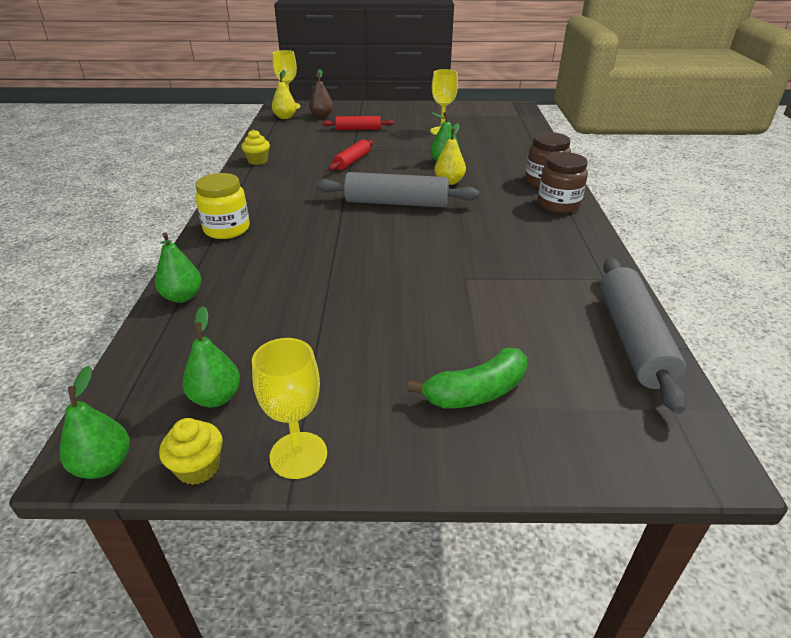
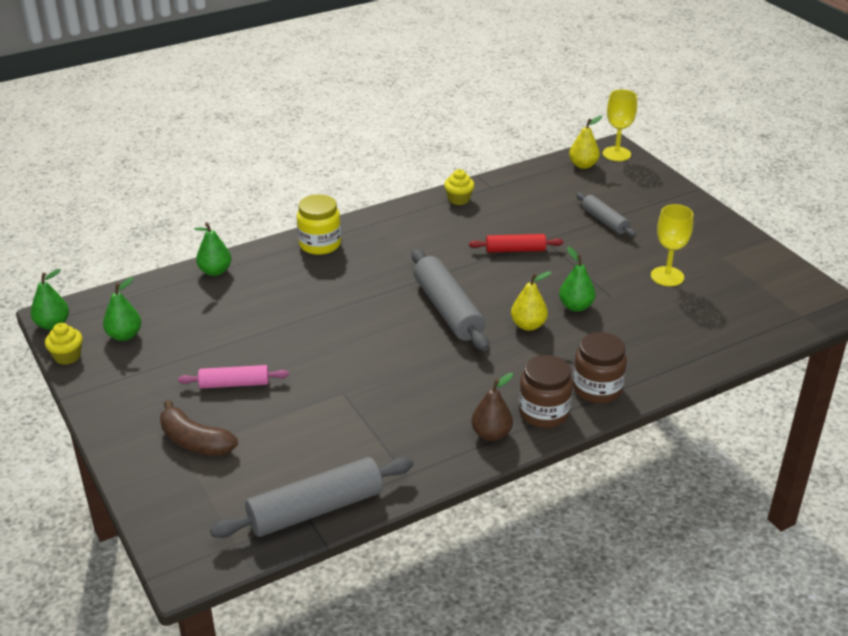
camera: 60 degrees right, 0 degrees up
yellow goblet [252,338,327,479] -> none
brown pear [309,69,333,118] -> brown pear moved to [472,373,513,441]
red rolling pin [322,116,394,130] -> grey rolling pin [576,193,636,237]
green banana [407,348,527,409] -> brown banana [160,400,238,456]
none -> pink rolling pin [178,365,289,389]

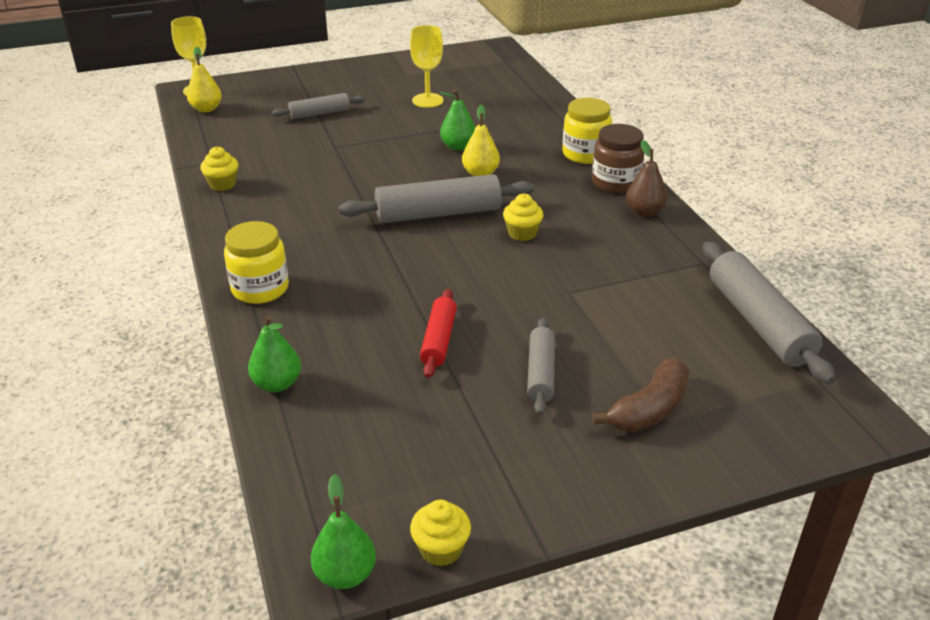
camera: 80 degrees left, 0 degrees up
green pear [103,277,141,341] -> none
pink rolling pin [178,365,289,389] -> grey rolling pin [527,318,555,415]
red rolling pin [469,234,563,252] -> red rolling pin moved to [420,289,457,378]
brown jar [573,332,627,404] -> yellow jar [562,98,612,164]
none -> yellow cupcake [503,194,543,241]

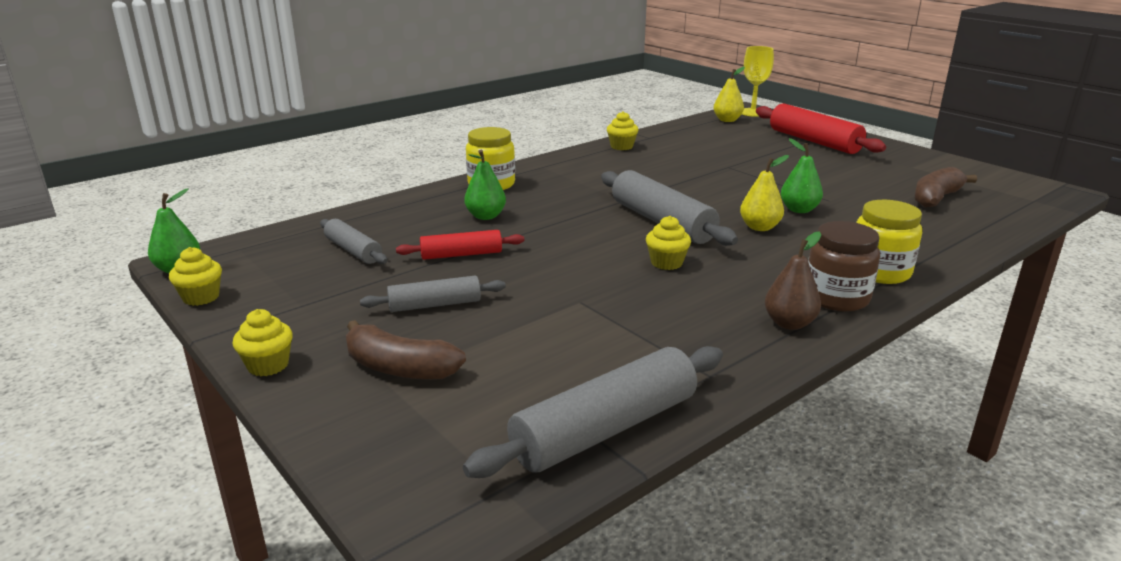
camera: 70 degrees right, 10 degrees down
green pear [248,316,301,392] -> green pear moved to [464,149,506,220]
grey rolling pin [272,93,365,119] -> grey rolling pin moved to [320,219,387,264]
yellow goblet [410,25,444,108] -> none
none -> yellow cupcake [233,309,293,376]
none -> red rolling pin [756,103,886,154]
none -> brown banana [914,167,977,208]

